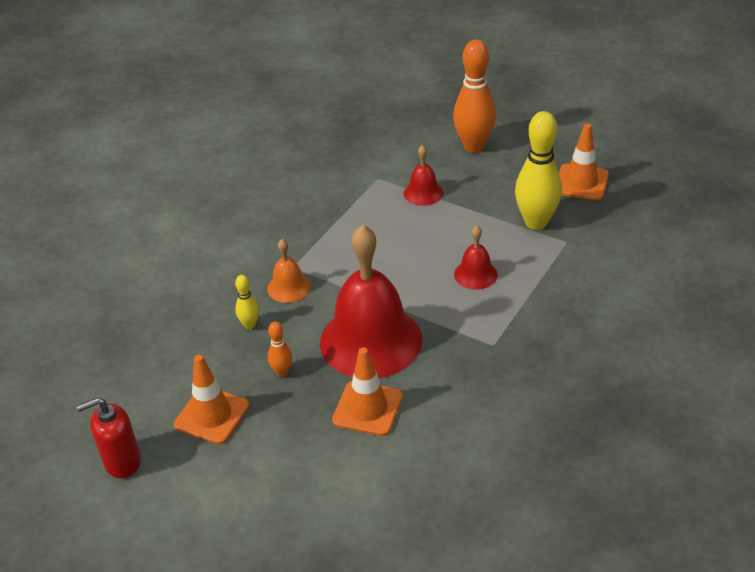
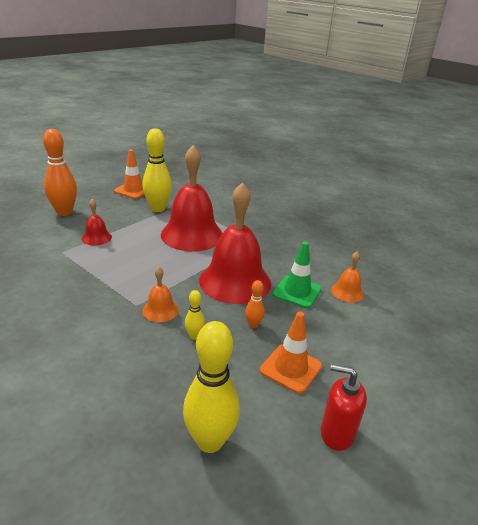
camera: 85 degrees left, 10 degrees down
red soap dispenser [77,397,141,478] -> red soap dispenser turned 120 degrees clockwise [321,364,367,451]
orange traffic cone [332,347,403,436] -> green traffic cone [273,242,322,308]
red bell [454,226,498,290] -> red bell [161,145,222,252], size x2.22
none -> yellow bowling pin [183,321,240,453]
none -> orange bell [331,252,364,302]

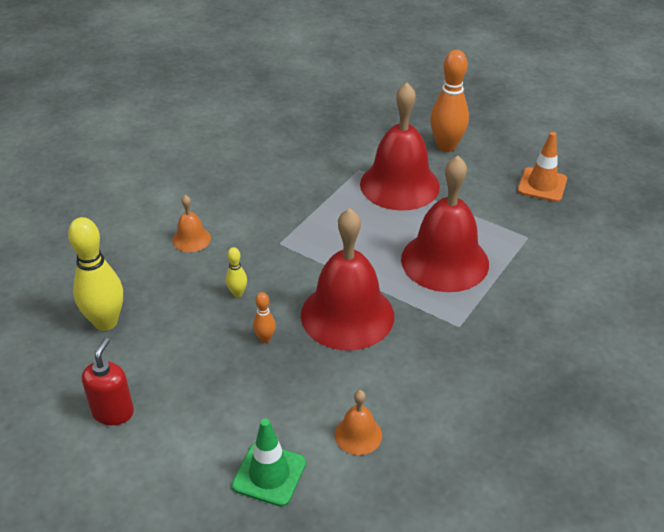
camera: 85 degrees right, 10 degrees up
red bell [82,199,112,245] -> red bell [360,83,440,211], size x2.22
yellow bowling pin [142,128,172,212] -> none
orange bell [142,267,179,322] -> orange bell moved to [172,195,211,252]
orange traffic cone [260,312,322,394] -> none
green traffic cone [273,242,322,308] -> green traffic cone moved to [232,418,306,507]

